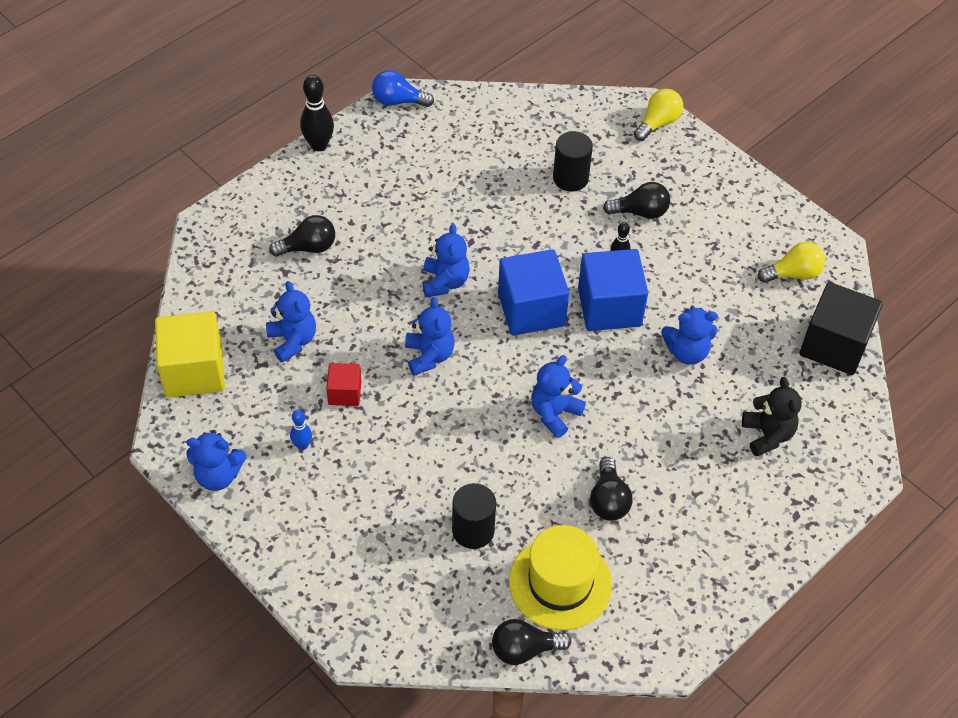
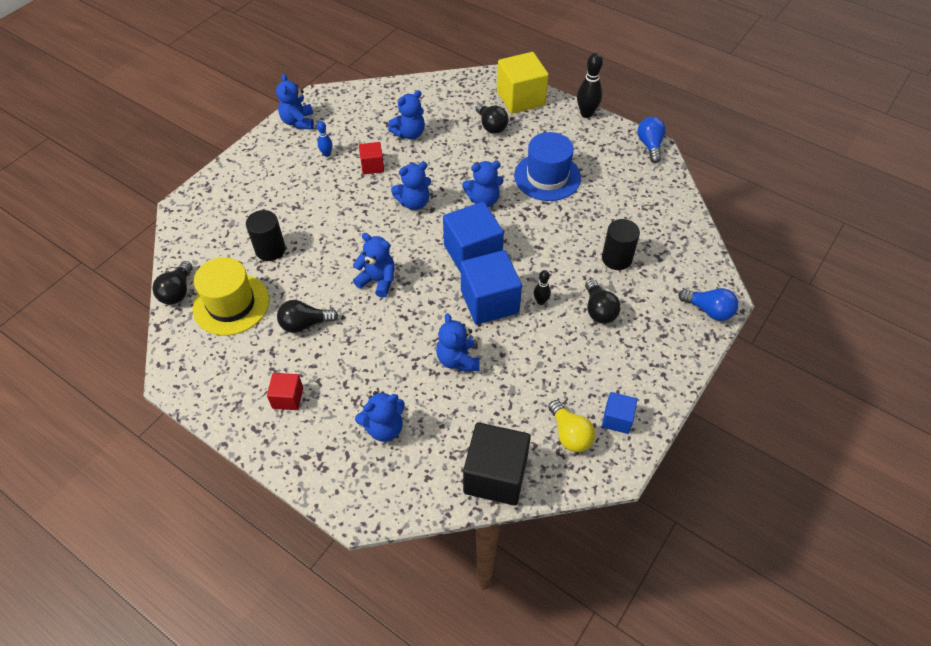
camera: 80 degrees right, 0 degrees up
yellow cube [155,311,225,398] -> yellow cube moved to [497,52,549,114]
black light bulb [492,619,571,665] -> black light bulb turned 150 degrees counterclockwise [152,261,193,305]
yellow light bulb [634,89,683,141] -> blue light bulb [678,288,739,321]
black teddy bear [742,377,802,457] -> blue teddy bear [355,391,405,442]
none -> red cube [267,373,303,410]
none -> blue hat [514,132,581,201]
none -> blue cube [602,392,637,434]

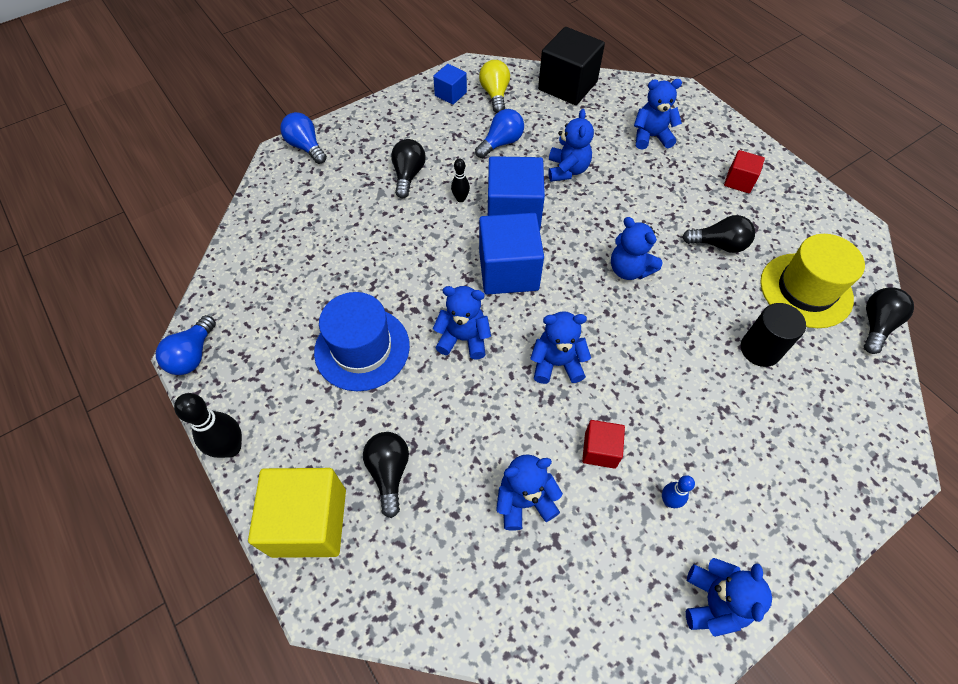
camera: 160 degrees left, 5 degrees up
black cylinder [602,219,640,270] -> none
none -> blue light bulb [475,109,524,158]

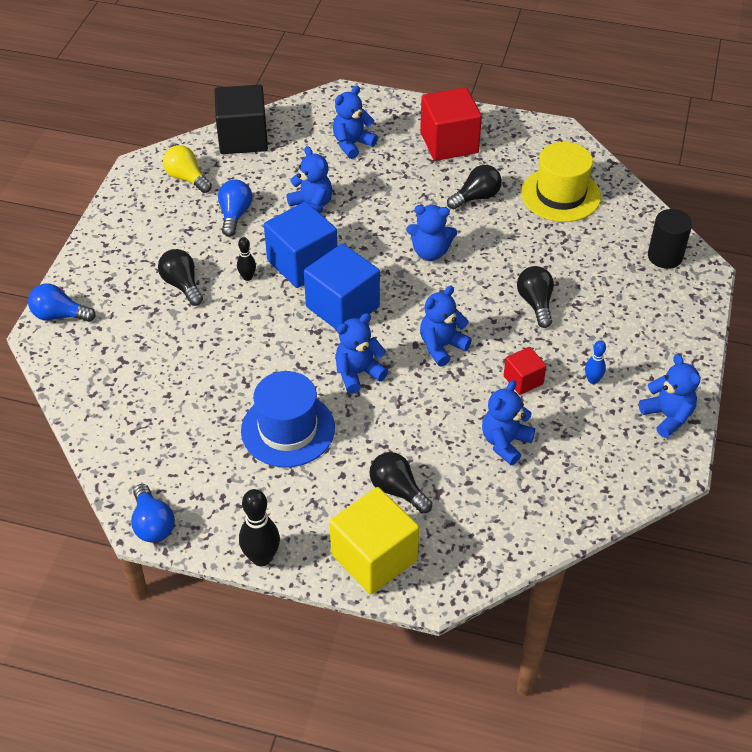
camera: 40 degrees left, 10 degrees down
blue cube [433,64,467,105] -> none
red cube [724,150,765,193] -> red cube [420,87,482,161], size x1.91
black cylinder [741,303,806,367] -> black cylinder moved to [648,209,692,269]
black light bulb [864,287,914,354] -> black light bulb moved to [517,266,554,328]

